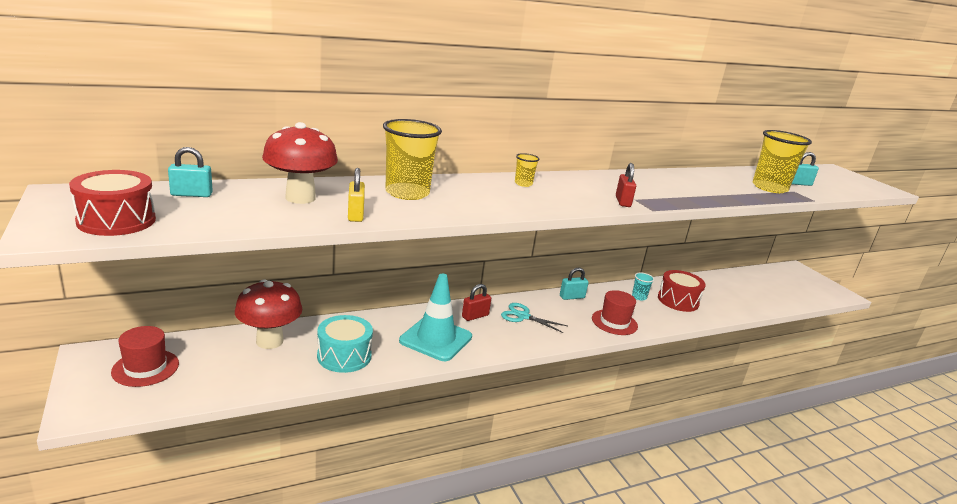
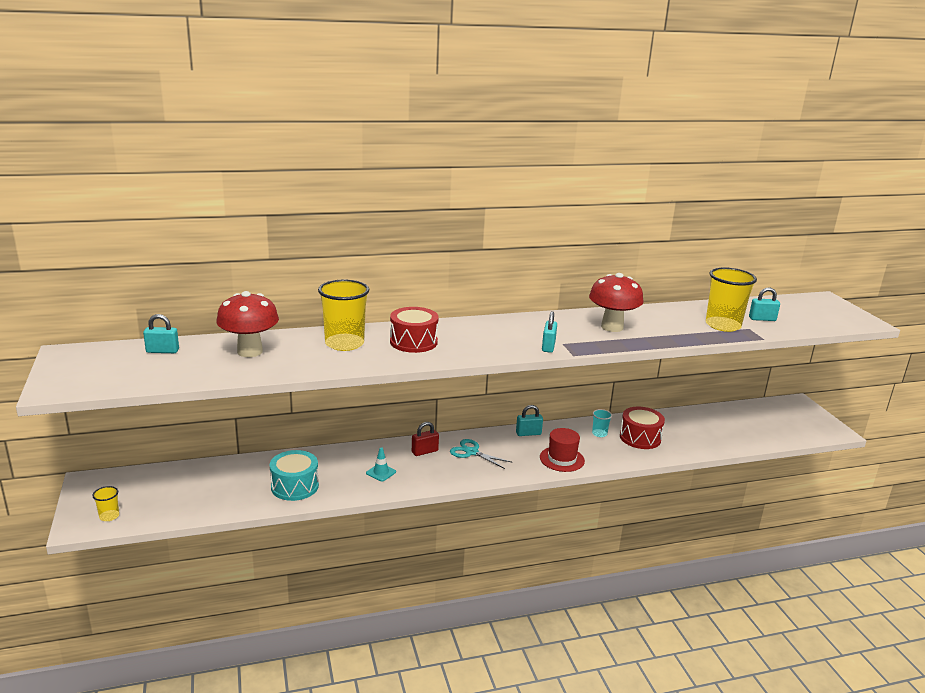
camera: 10 degrees right, 0 degrees up
red drum [69,170,156,236] -> red drum moved to [390,307,438,353]
red hat [111,326,179,387] -> none
red mushroom [235,279,302,349] -> red mushroom moved to [589,273,643,332]
yellow padlock [348,168,365,222] -> none
turquoise traffic cone [399,274,472,361] -> turquoise traffic cone [366,447,396,482], size x0.44
yellow cup [515,153,540,187] -> yellow cup moved to [93,486,119,521]
red padlock [616,163,636,207] -> turquoise padlock [542,311,557,353]

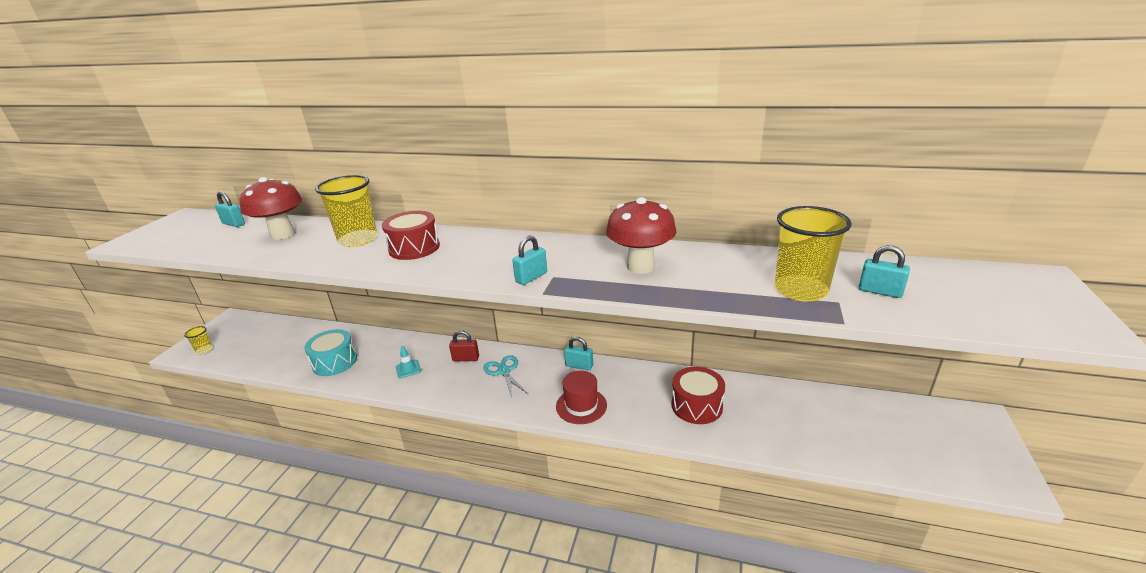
camera: 35 degrees right, 5 degrees up
turquoise cup [592,409,612,437] -> none

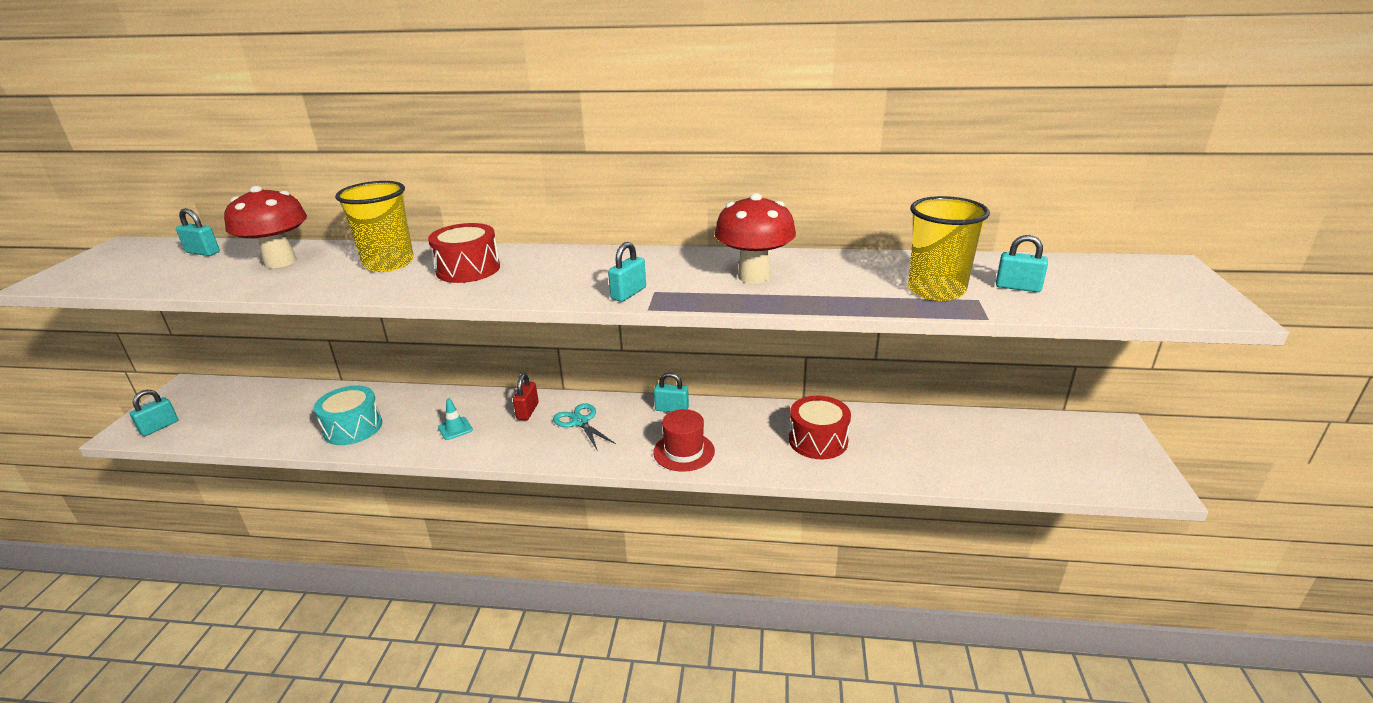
camera: 10 degrees left, 0 degrees up
yellow cup [184,326,213,354] -> turquoise padlock [129,390,178,436]
red padlock [449,330,479,361] -> red padlock turned 75 degrees counterclockwise [513,373,539,420]

